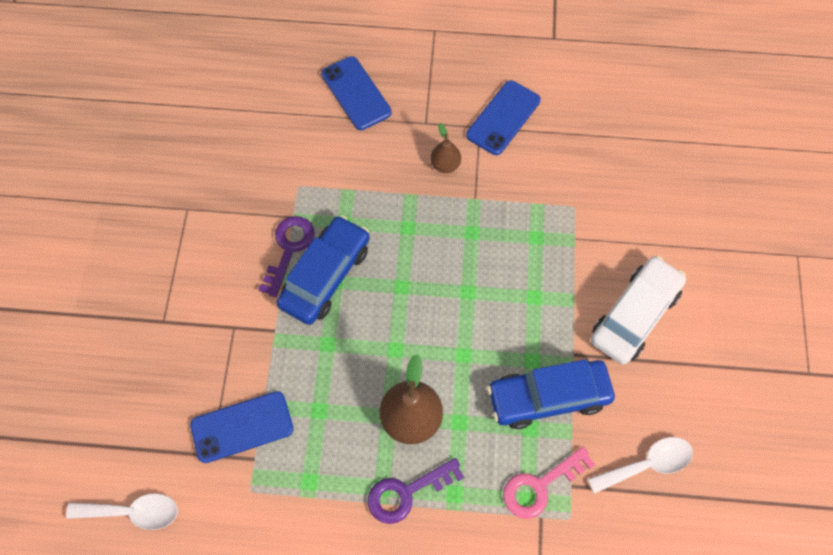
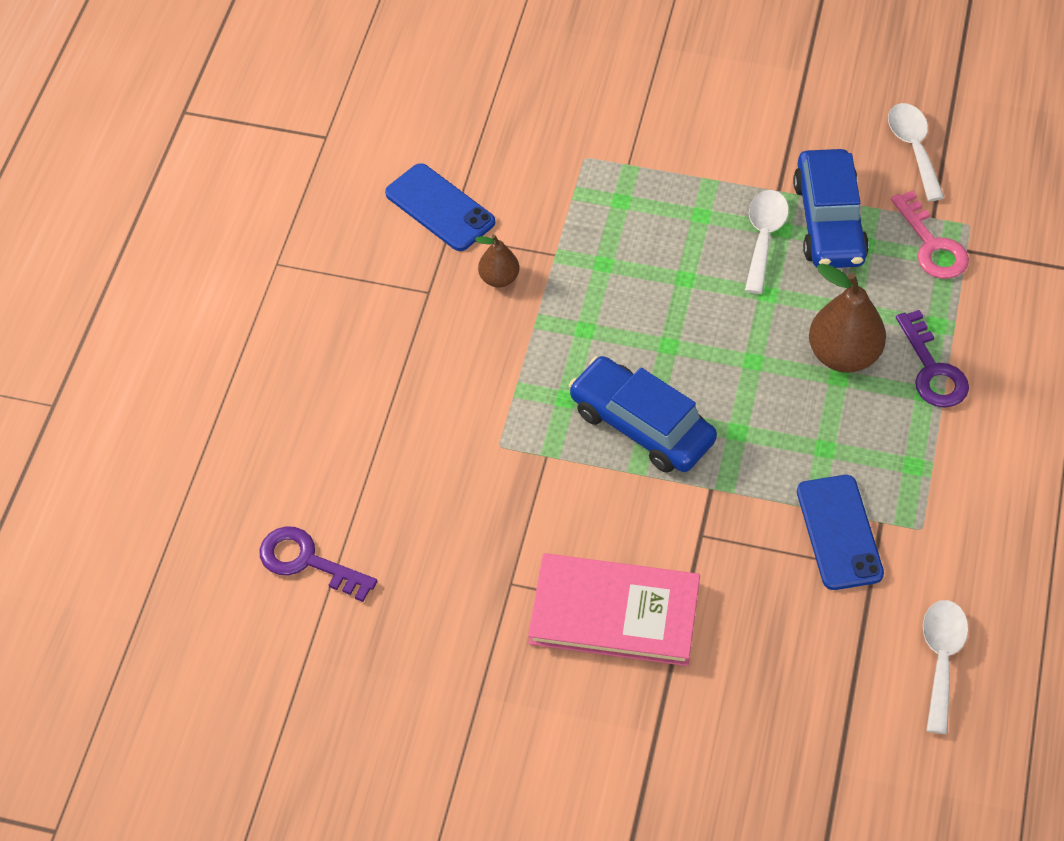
camera: 80 degrees left, 10 degrees down
purple key [258,216,315,297] -> purple key moved to [259,526,377,602]
blue phone [321,56,392,130] -> none
white car [591,256,686,365] -> none
none -> pink book [528,553,700,666]
none -> white spoon [745,190,789,294]

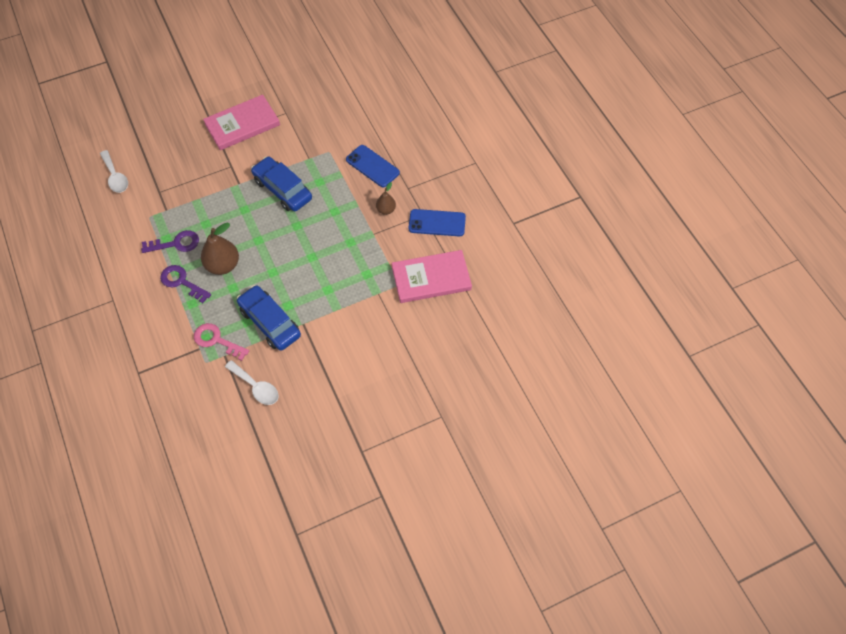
camera: 140 degrees right, 5 degrees up
purple key [259,526,377,602] -> purple key moved to [141,230,199,253]
blue car [569,356,717,473] -> blue car turned 135 degrees counterclockwise [251,156,312,211]
white spoon [745,190,789,294] -> none
blue phone [797,475,884,590] -> blue phone moved to [346,145,400,187]
none -> pink book [392,250,472,303]

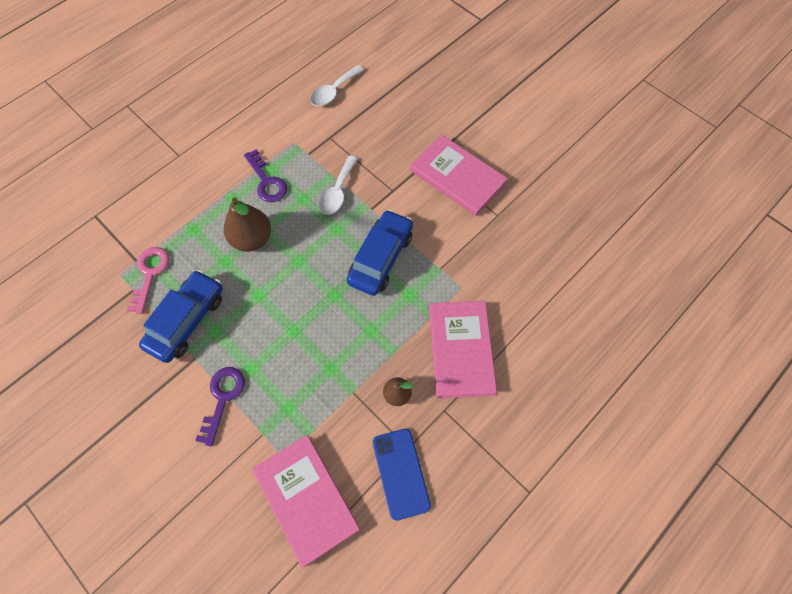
camera: 70 degrees right, 5 degrees up
purple key [160,265,211,303] -> purple key moved to [195,367,245,446]
white spoon [225,360,279,405] -> white spoon moved to [319,155,358,215]
blue phone [346,145,400,187] -> pink book [429,301,497,398]

